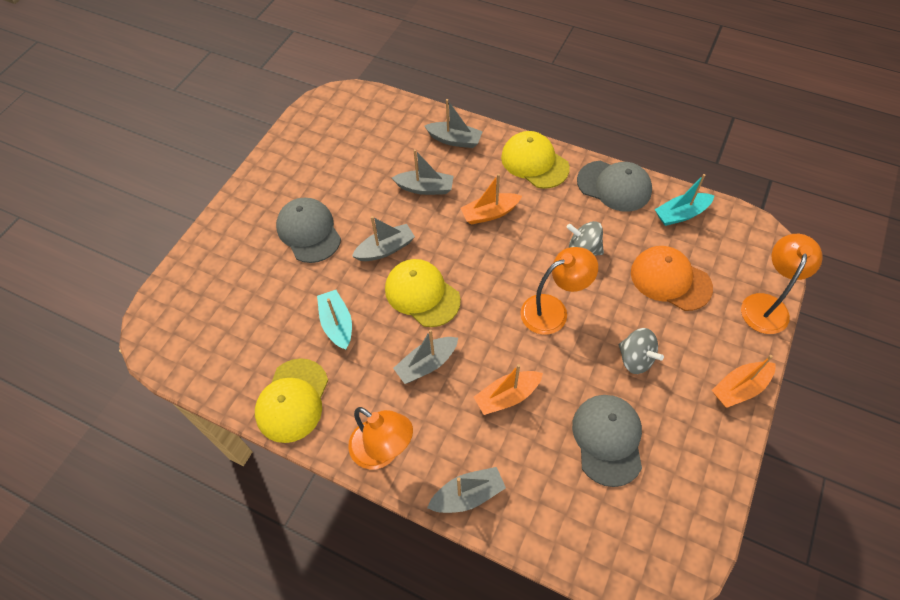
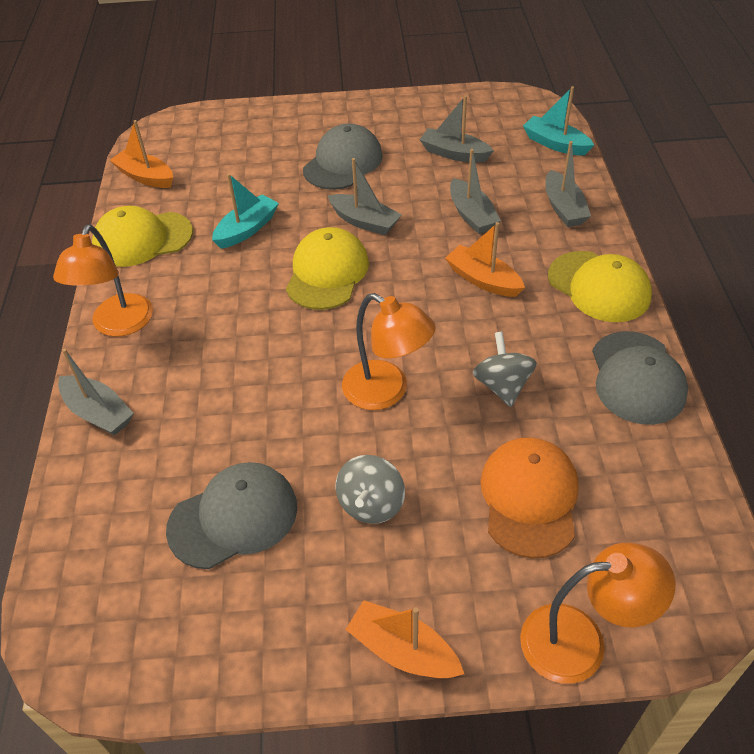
camera: 60 degrees right, 10 degrees down
grey boat [393,329,458,384] -> grey boat moved to [420,95,494,163]
orange boat [474,364,543,415] -> orange boat moved to [110,120,173,188]
yellow cap [501,131,570,189] -> yellow cap turned 120 degrees clockwise [548,251,652,322]
turquoise boat [655,174,715,226] -> turquoise boat moved to [523,86,594,155]

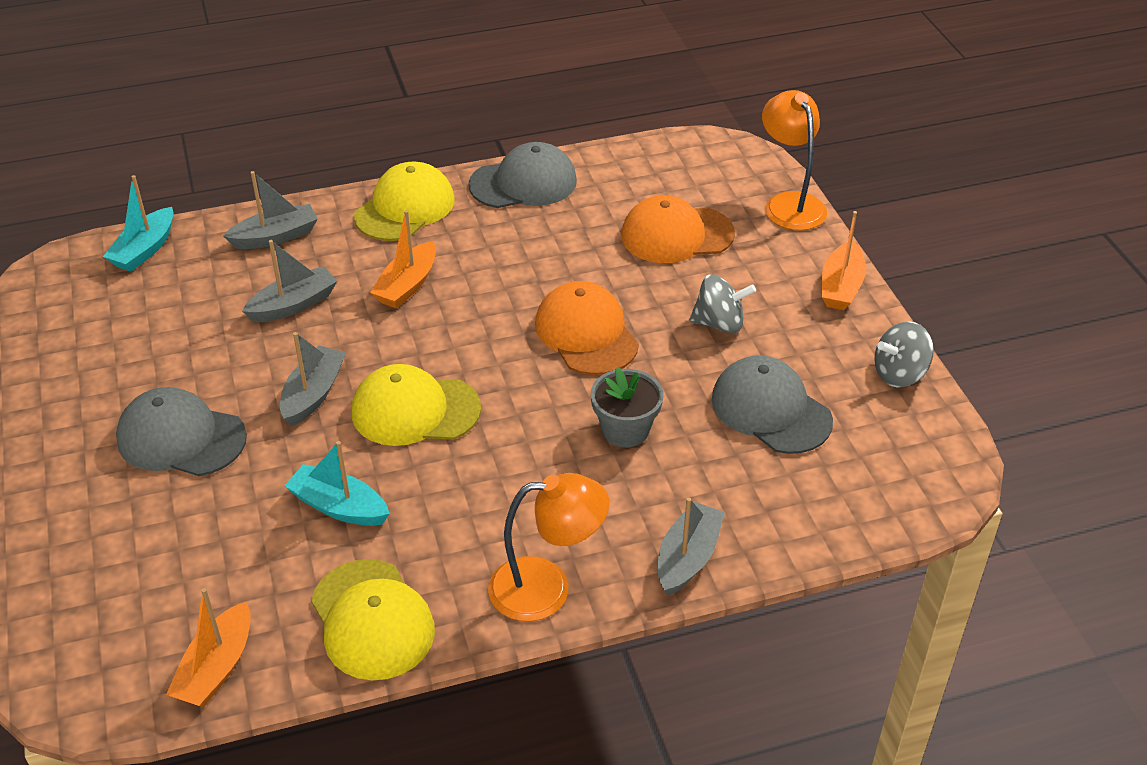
camera: 105 degrees left, 5 degrees down
orange lamp [342,293,436,410] -> orange cap [535,281,639,375]
grey boat [420,95,494,163] -> none
grey spinning top [473,332,537,407] -> grey spinning top moved to [874,321,934,387]
none -> grey flower pot [591,367,664,447]

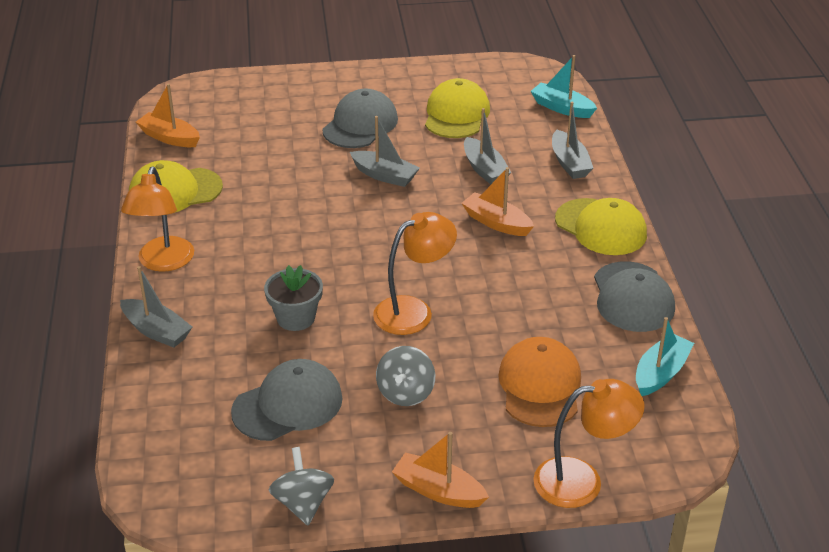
camera: 100 degrees right, 5 degrees down
turquoise boat [285,441,390,526] -> turquoise boat moved to [636,317,694,396]
yellow cap [352,364,481,446] -> yellow cap moved to [425,78,490,138]
orange cap [535,281,639,375] -> orange lamp [373,212,457,335]

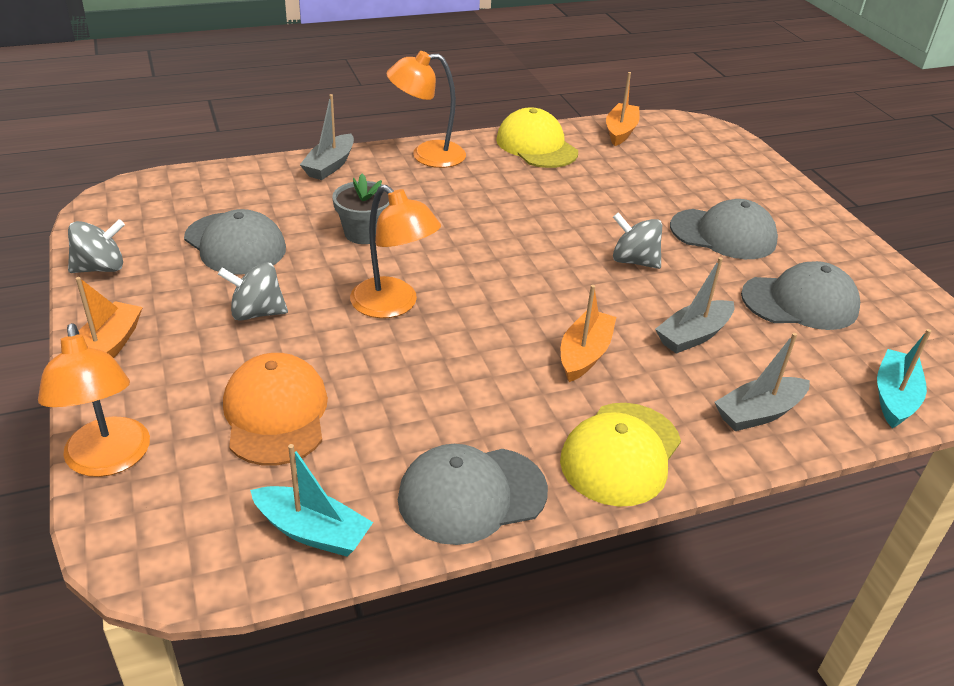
camera: 75 degrees right, 0 degrees up
grey boat [350,116,420,187] -> grey spinning top [613,212,662,269]
yellow cap [425,78,490,138] -> grey cap [741,261,860,330]
orange cap [498,337,581,427] -> orange cap turned 90 degrees counterclockwise [223,353,328,466]

